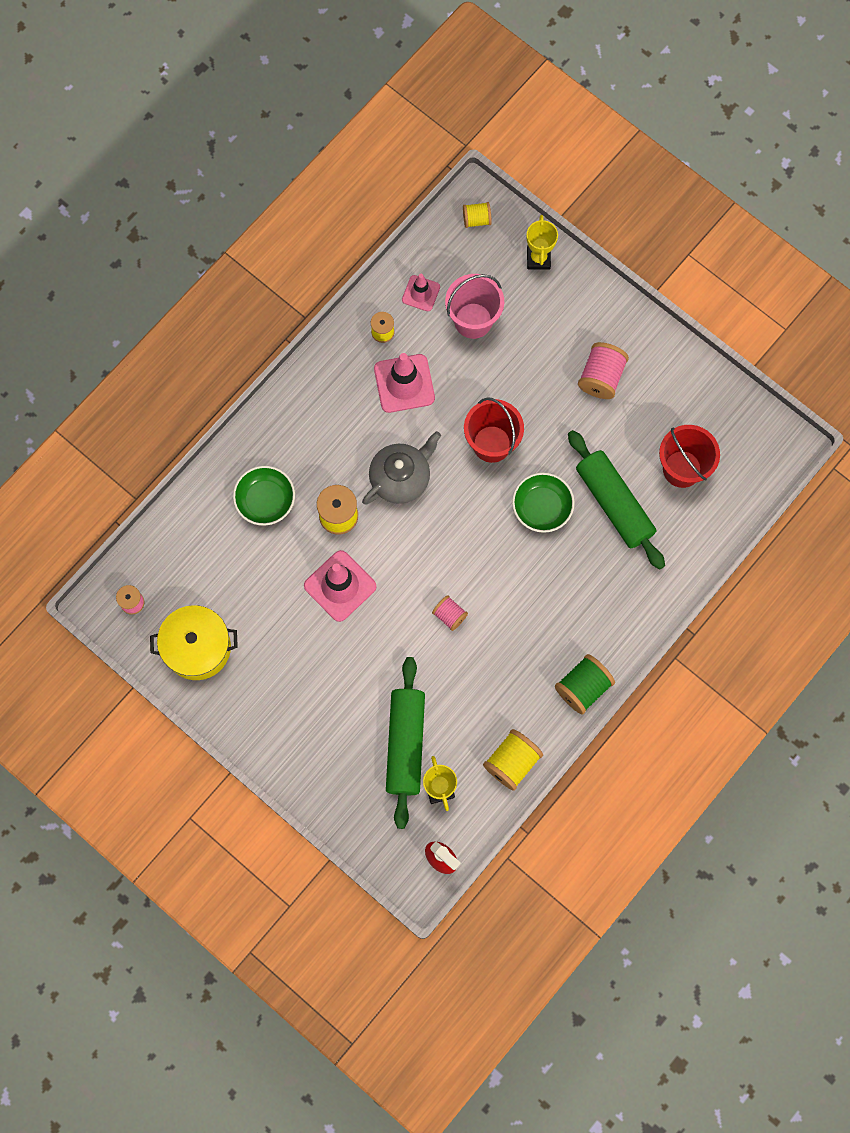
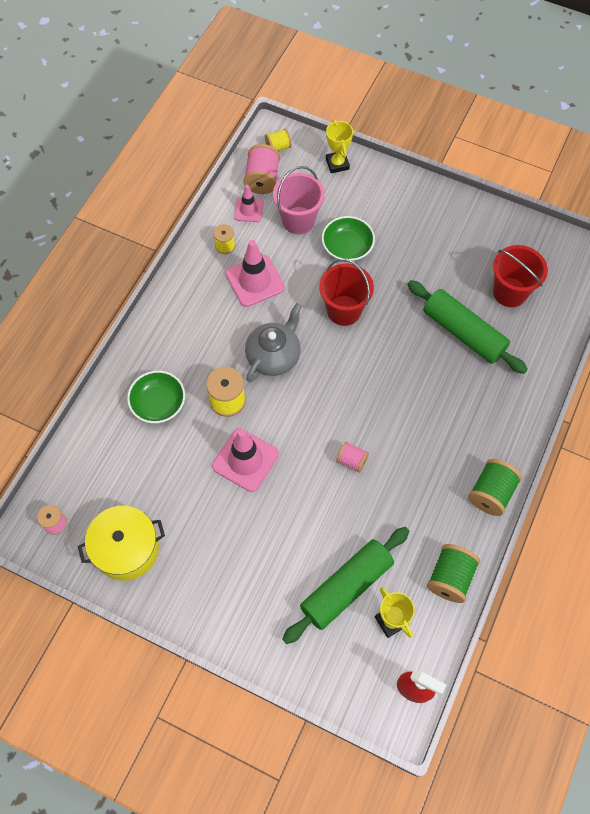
camera: 15 degrees left, 10 degrees down
green rolling pin [386,657,425,829] -> green rolling pin turned 60 degrees clockwise [282,527,410,644]
yellow spool [483,729,543,791] -> green spool [427,544,480,603]
green bowl [512,472,575,533] -> green bowl moved to [322,216,375,262]
pink spool [578,342,629,399] -> pink spool moved to [243,144,280,194]

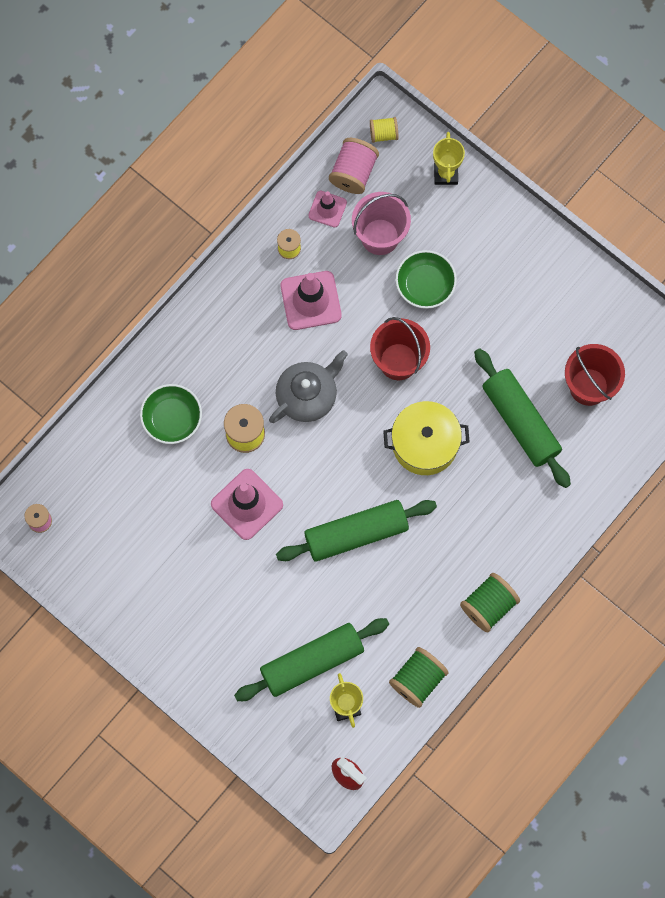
camera: 15 degrees right, 10 degrees up
yellow pot [78,506,165,581] -> yellow pot moved to [383,401,470,475]
pink spool [336,442,369,473] -> green rolling pin [276,500,437,561]

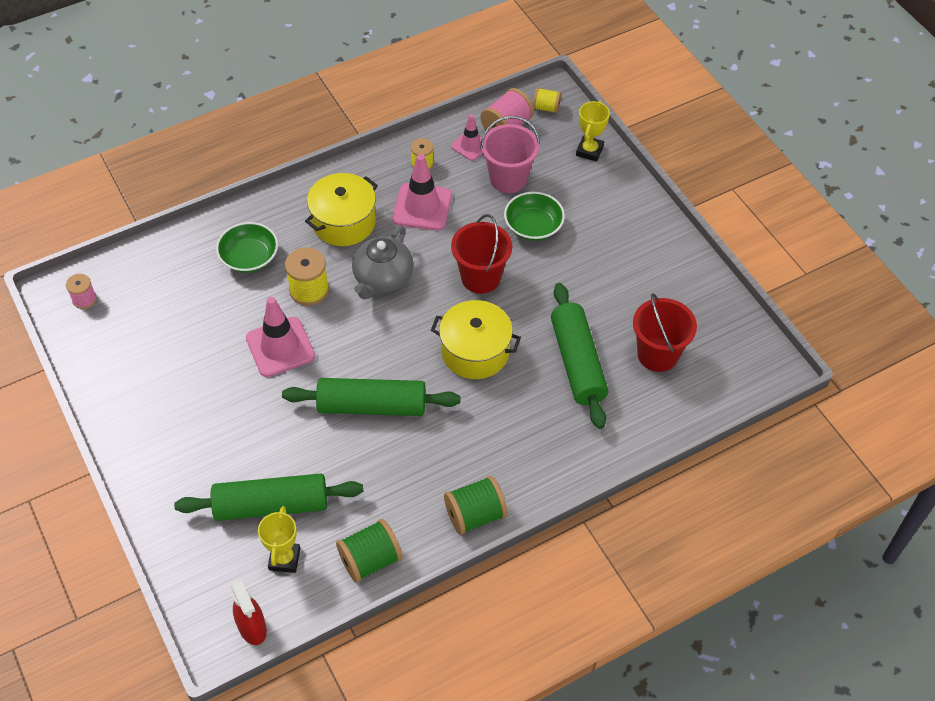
camera: 20 degrees right, 20 degrees down
grey teapot [269,350,348,423] -> grey teapot turned 135 degrees clockwise [352,226,414,300]
none -> yellow pot [305,173,378,246]

